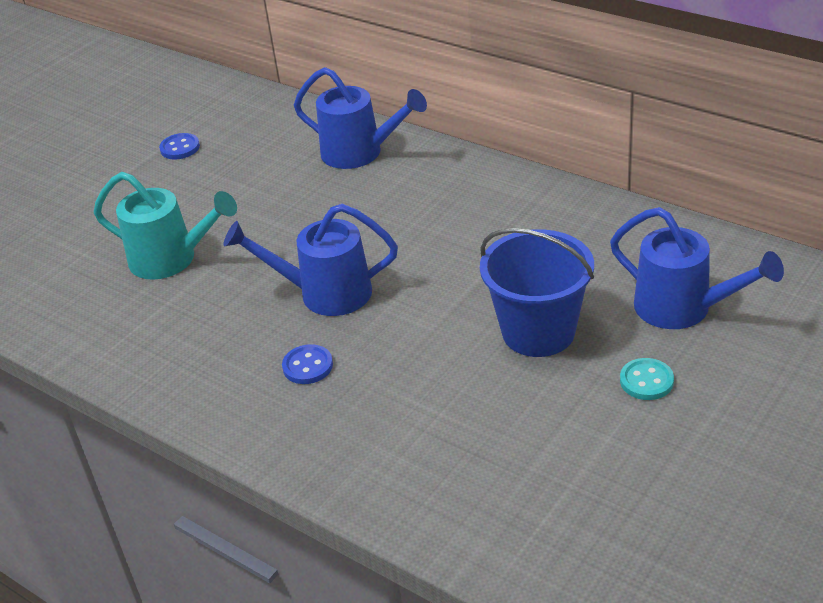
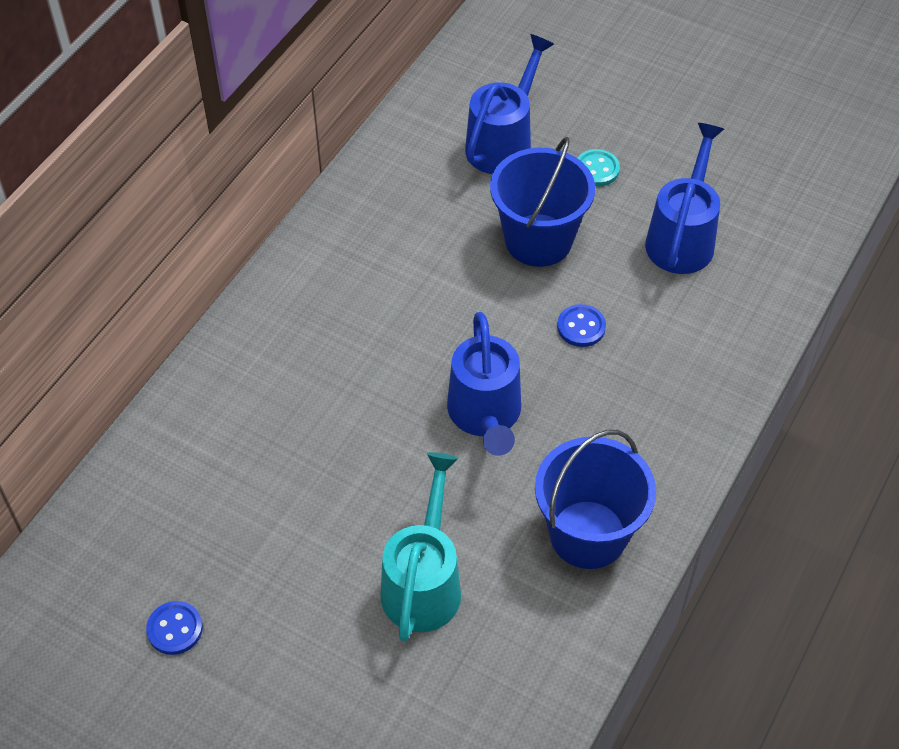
camera: 100 degrees left, 15 degrees up
blue button [282,344,333,384] -> blue button moved to [557,304,606,347]
blue watering can [294,67,427,169] -> blue watering can moved to [645,123,724,274]
none -> blue bucket [535,430,656,569]

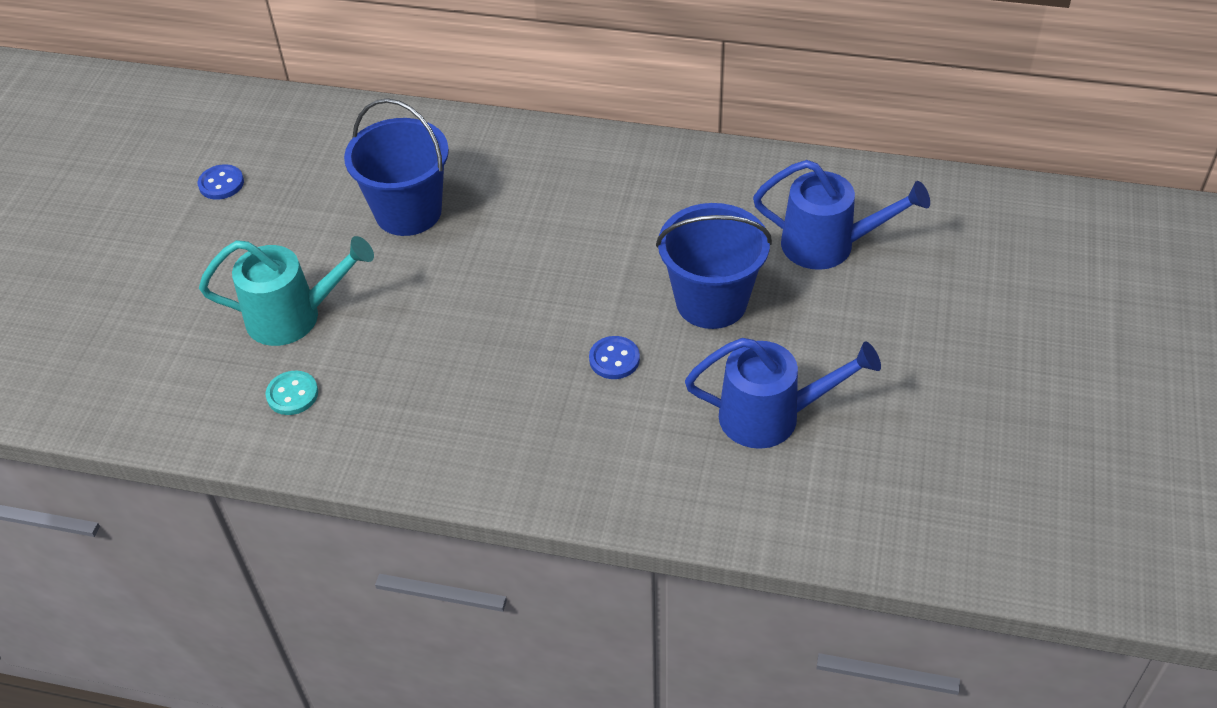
camera: 75 degrees right, 5 degrees down
blue watering can [447,312,521,456] -> none
blue bucket [535,430,656,569] -> blue bucket moved to [344,98,449,236]
turquoise button [578,149,620,186] -> turquoise button moved to [266,371,318,415]

